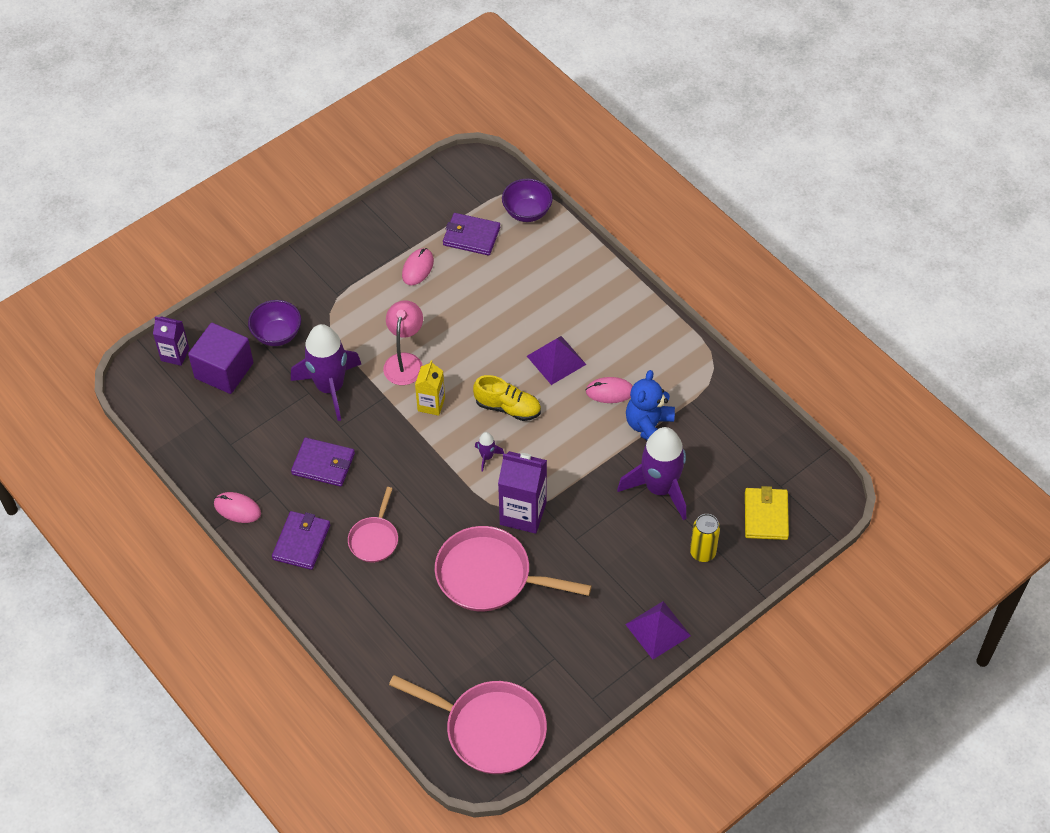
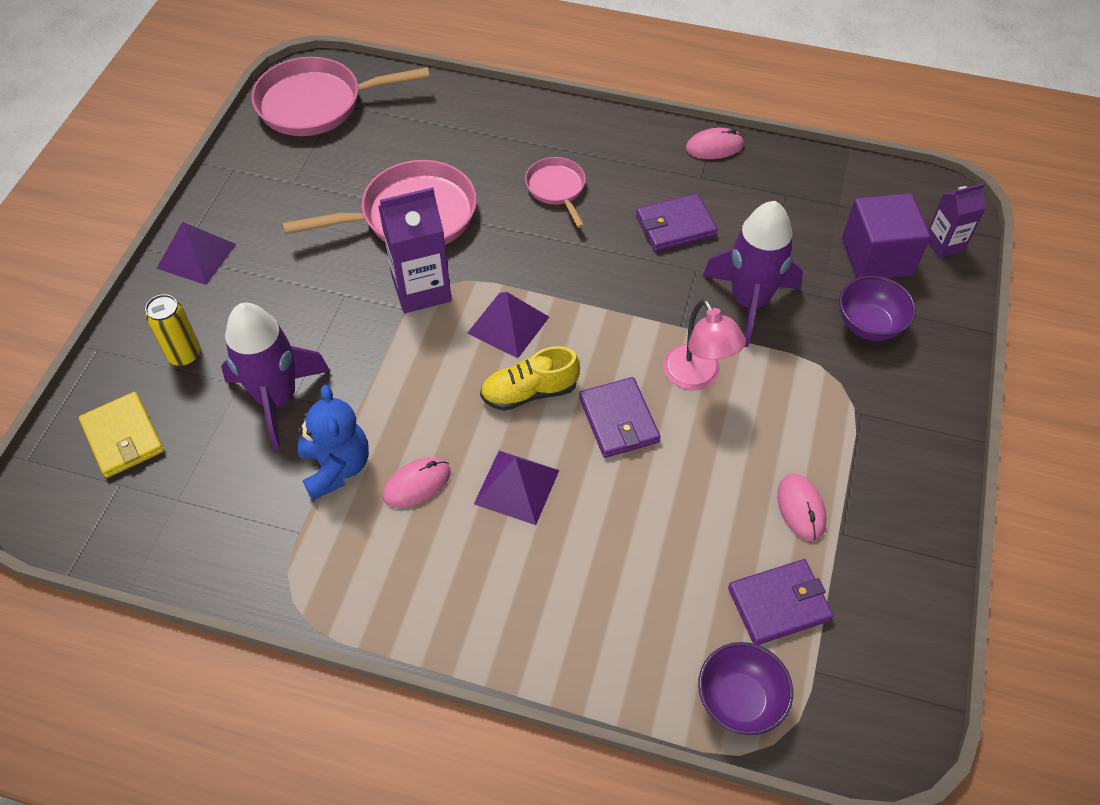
camera: 145 degrees right, 0 degrees up
purple wallet [272,511,330,570] -> purple wallet moved to [579,377,661,458]
yellow carton [415,360,445,416] -> none
purple rocket [475,432,504,472] -> purple pyramid [468,292,549,358]

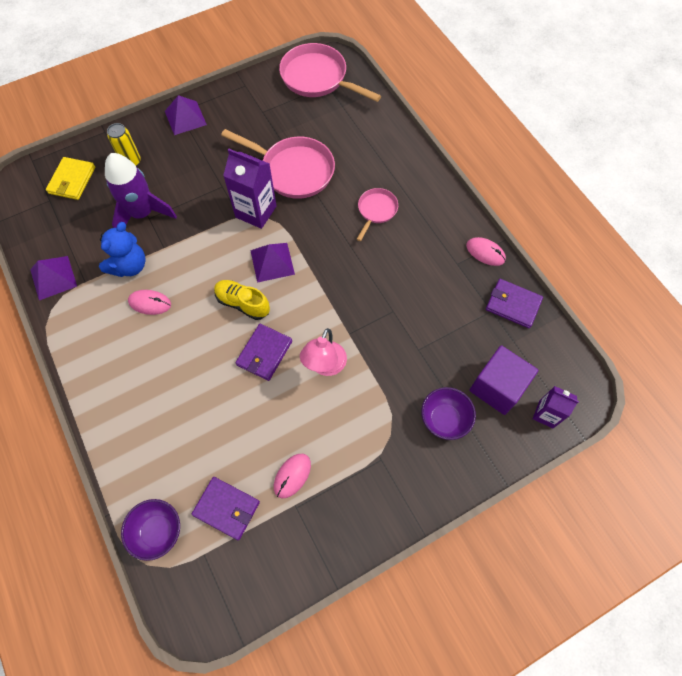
camera: 45 degrees right, 10 degrees up
purple pyramid [474,451,559,525] -> purple pyramid moved to [30,256,77,300]
purple wallet [636,193,718,252] -> purple wallet moved to [486,279,543,328]
purple rocket [703,201,803,347] -> none

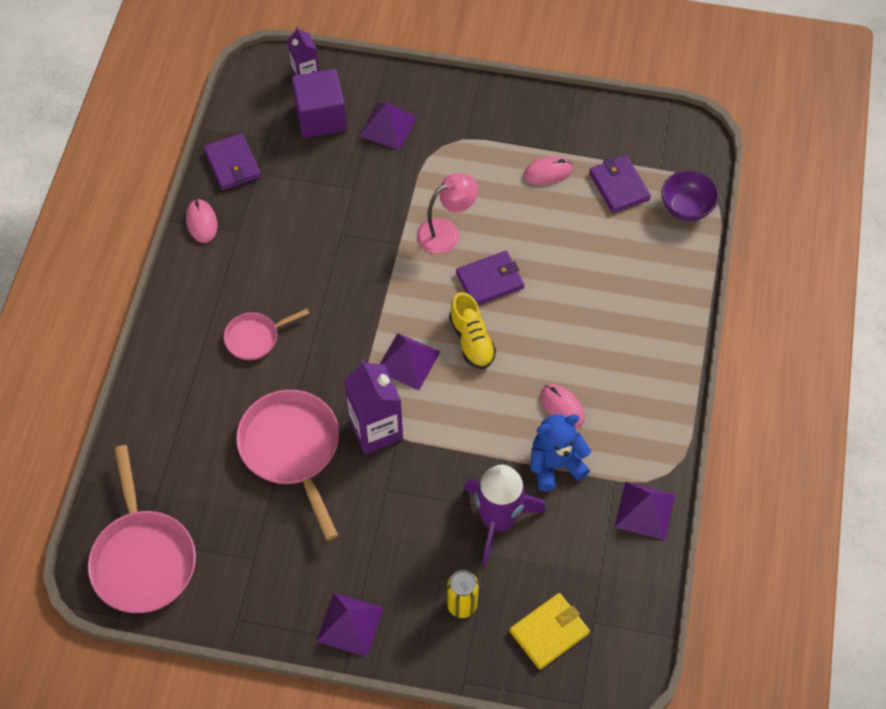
camera: 140 degrees left, 5 degrees down
purple bowl [421,387,476,440] -> purple pyramid [359,102,417,150]

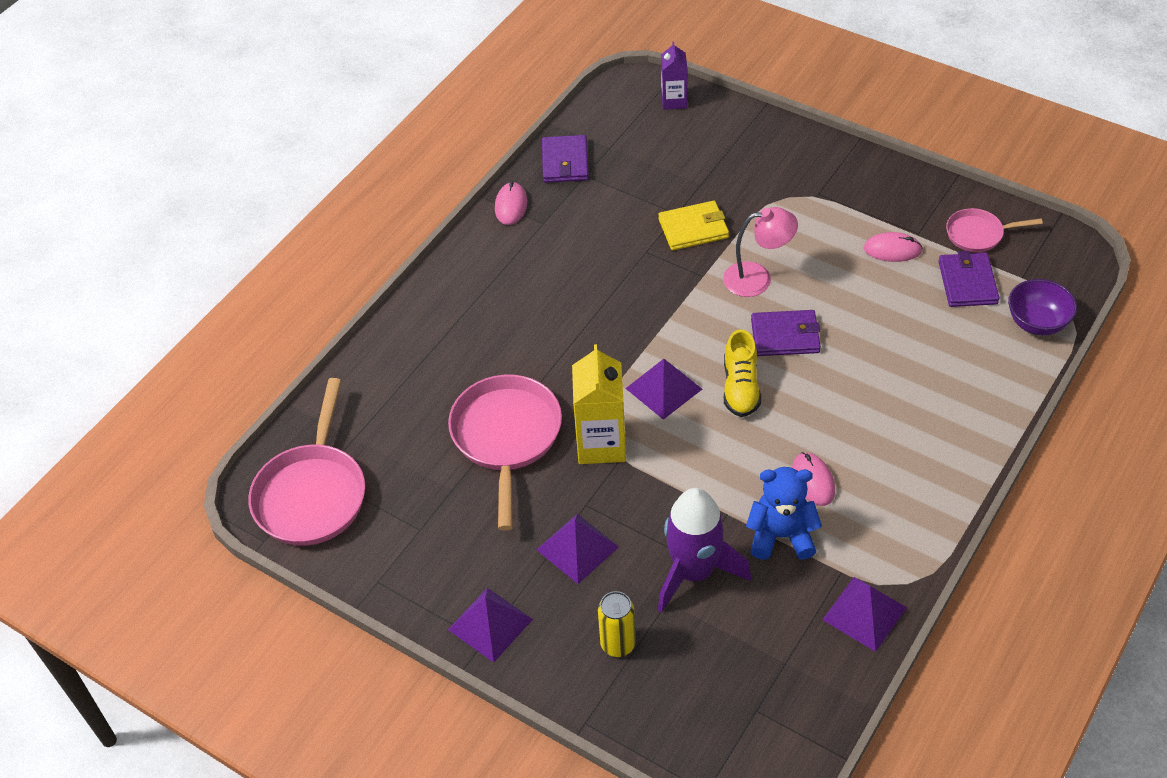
camera: 25 degrees right, 10 degrees down
pink pan [224,309,309,360] -> pink pan moved to [946,208,1043,252]
purple cube [292,69,347,138] -> none
purple carton [344,359,403,454] -> yellow carton [572,344,626,464]
purple pyramid [359,102,417,150] -> purple pyramid moved to [536,514,619,584]
yellow wallet [510,593,590,670] -> yellow wallet moved to [658,201,729,250]

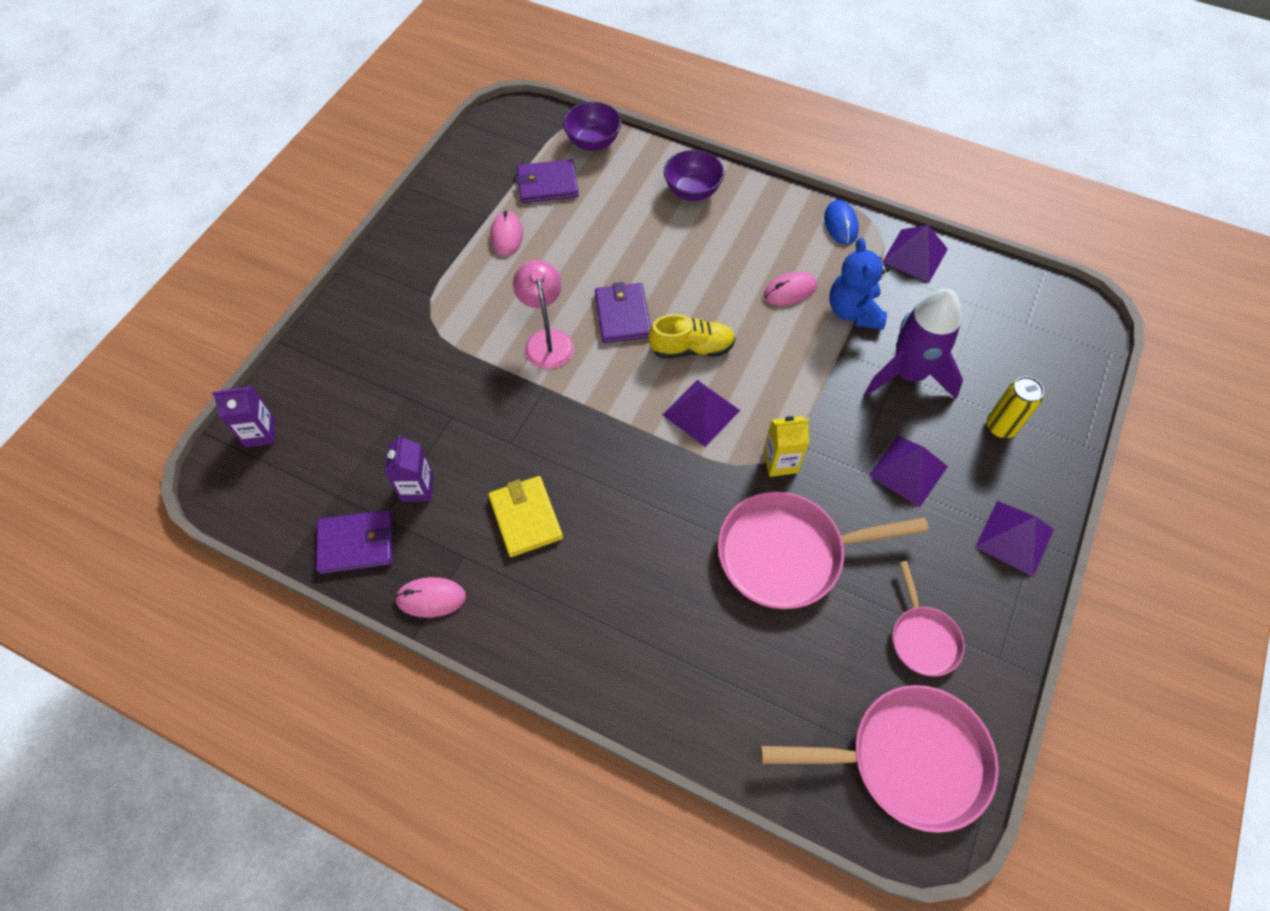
camera: 100 degrees left, 10 degrees up
yellow carton [572,344,626,464] -> yellow carton [763,416,809,477], size x0.61
yellow wallet [658,201,729,250] -> yellow wallet moved to [488,476,563,557]
pink pan [946,208,1043,252] -> pink pan moved to [893,561,965,677]
none -> purple carton [385,435,434,502]
none -> purple bowl [664,150,724,201]
none -> blue mouse [824,200,859,245]

